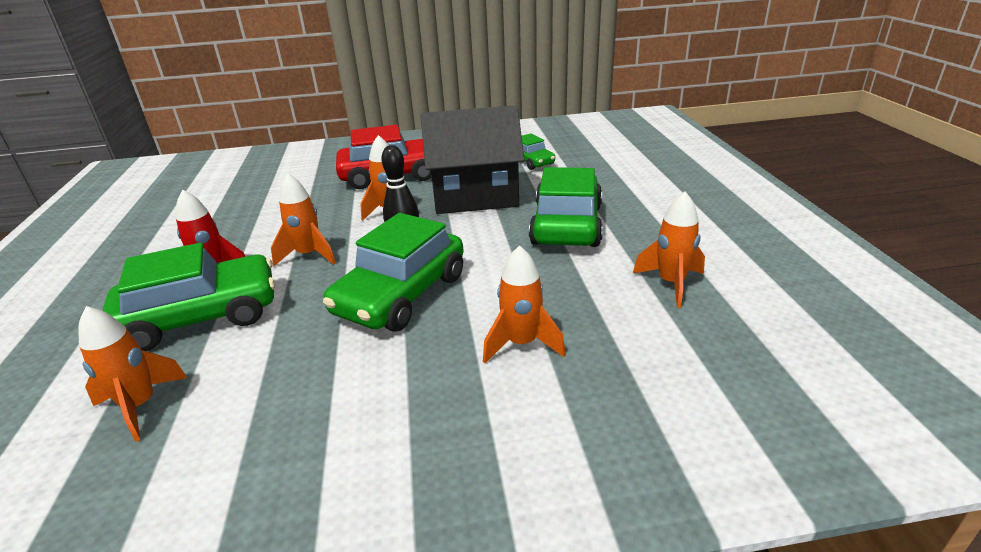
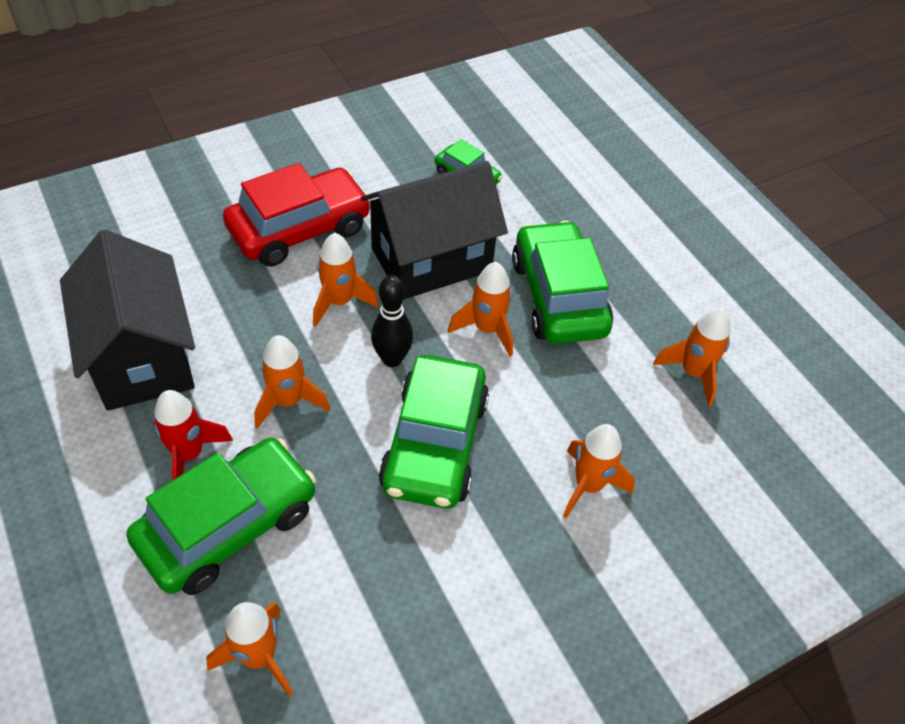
camera: 25 degrees left, 20 degrees up
none -> black house [60,230,195,411]
none -> orange rocket [448,262,513,357]

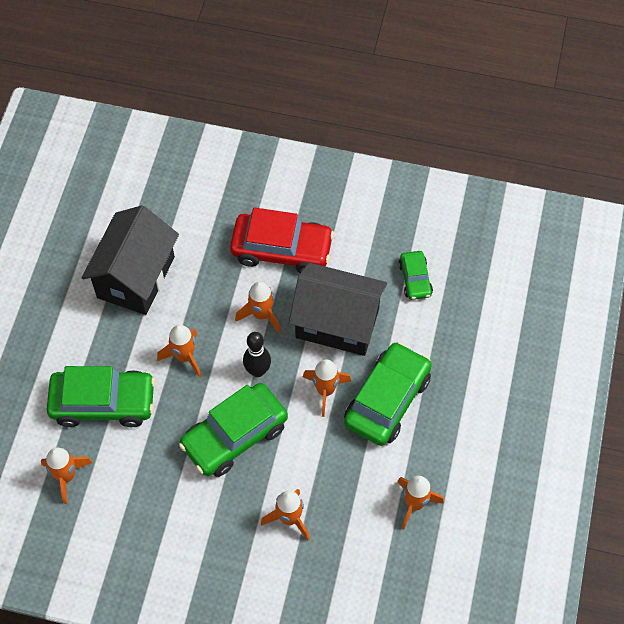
camera: 45 degrees right, 10 degrees up
red rocket [153,390,233,481] -> none

